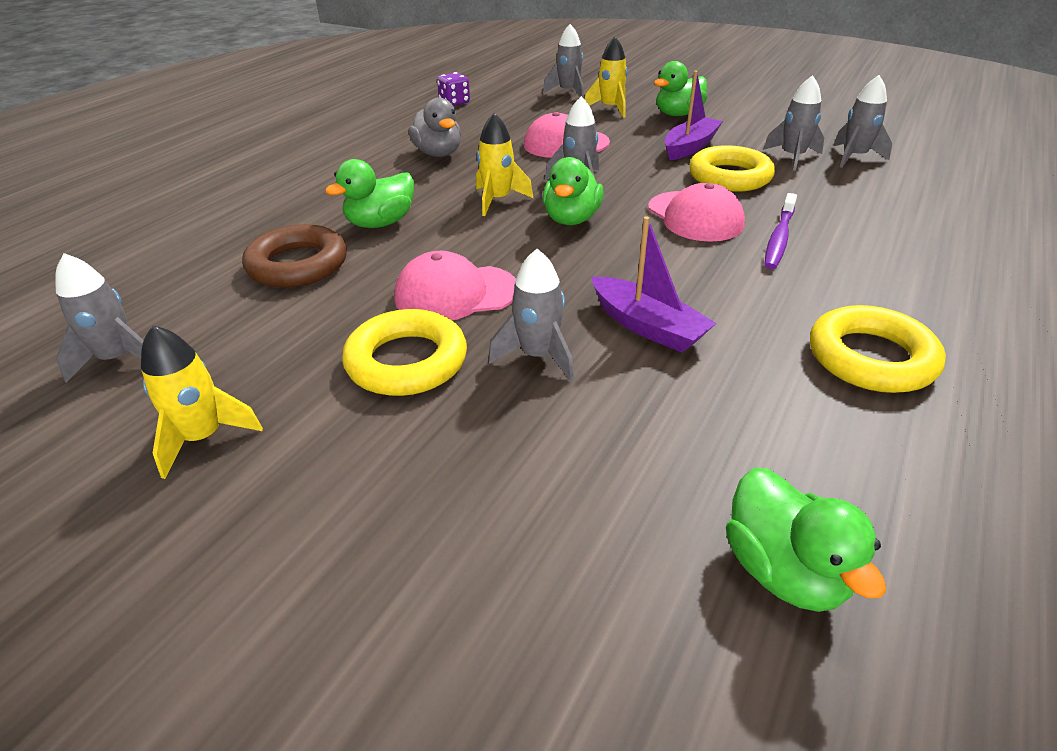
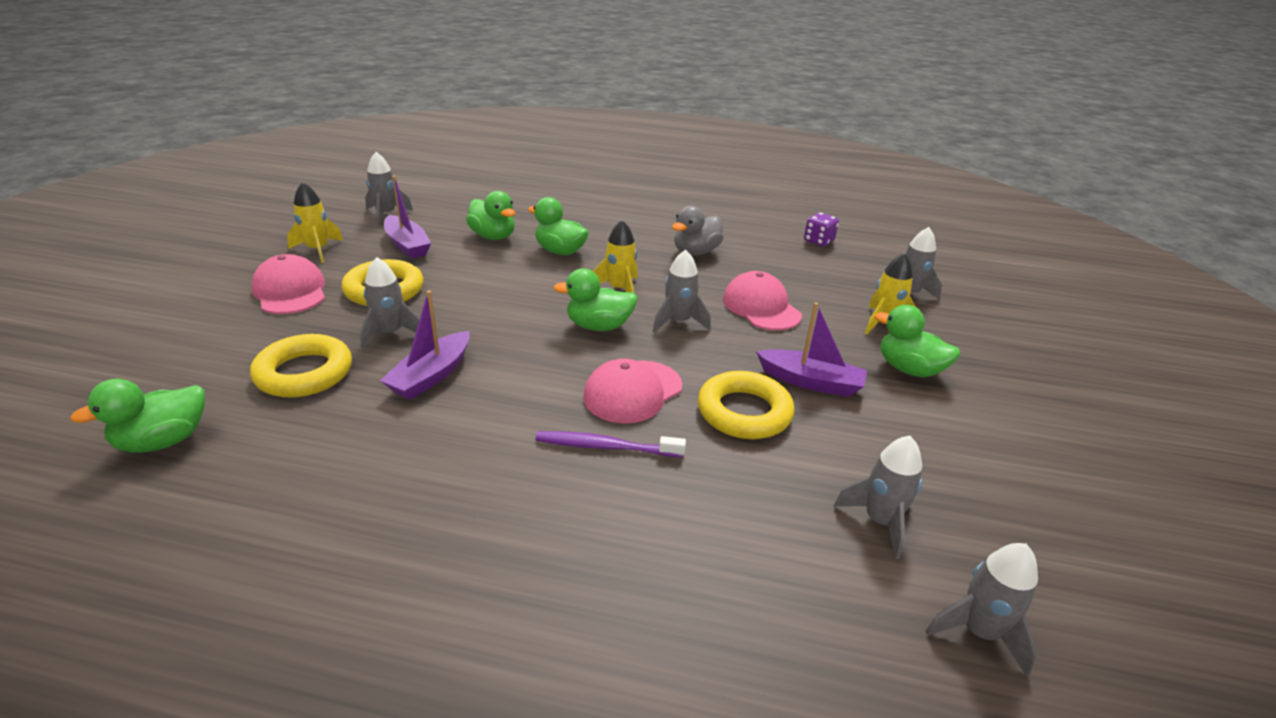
camera: 70 degrees right, 5 degrees down
brown ring [242,224,347,287] -> green duck [466,191,515,240]
pink cap [394,251,516,320] -> pink cap moved to [251,254,325,314]
grey rocket [763,75,824,171] -> grey rocket moved to [925,543,1038,677]
yellow ring [810,305,946,393] -> yellow ring moved to [250,334,352,397]
none -> purple boat [384,176,431,259]

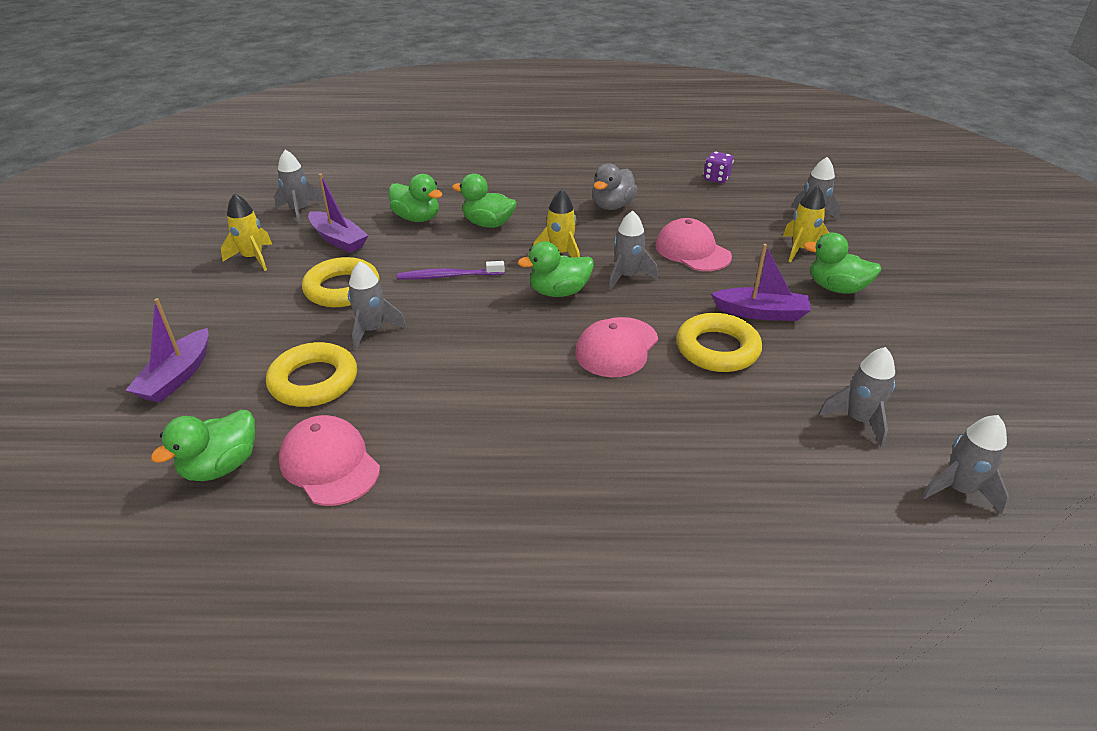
camera: 10 degrees left, 5 degrees up
pink cap [251,254,325,314] -> pink cap moved to [279,415,380,506]
purple boat [380,290,470,400] -> purple boat moved to [126,298,209,403]
purple toothbrush [535,431,686,457] -> purple toothbrush moved to [397,261,505,280]

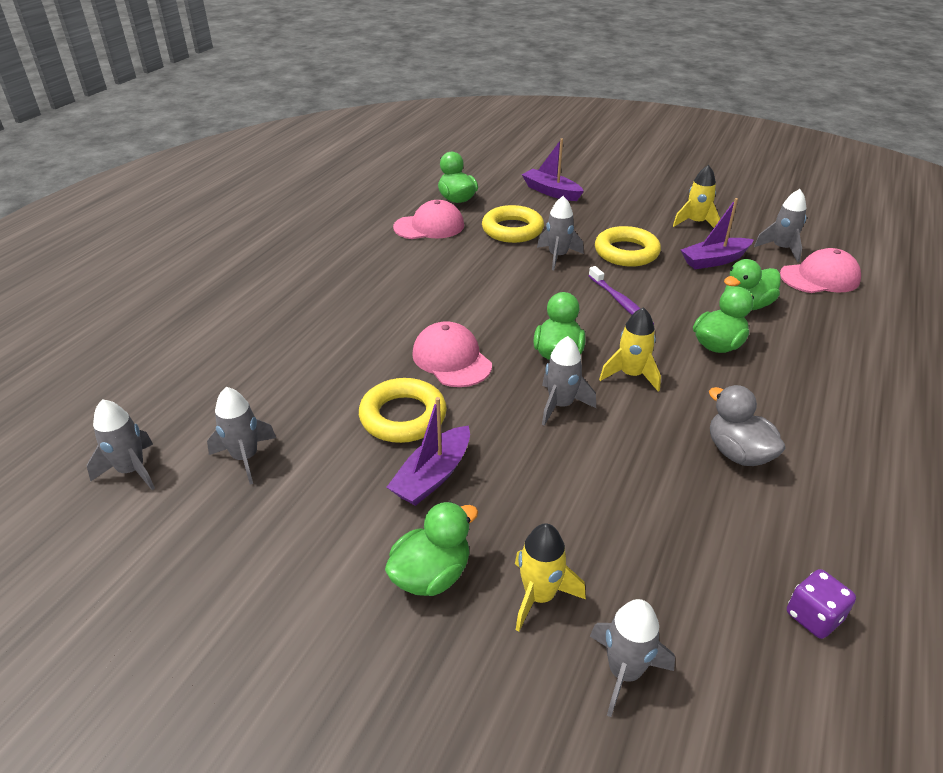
camera: 115 degrees right, 0 degrees up
purple toothbrush [397,261,505,280] -> purple toothbrush turned 135 degrees clockwise [588,266,654,324]
pink cap [655,218,732,271] -> pink cap moved to [780,248,861,293]

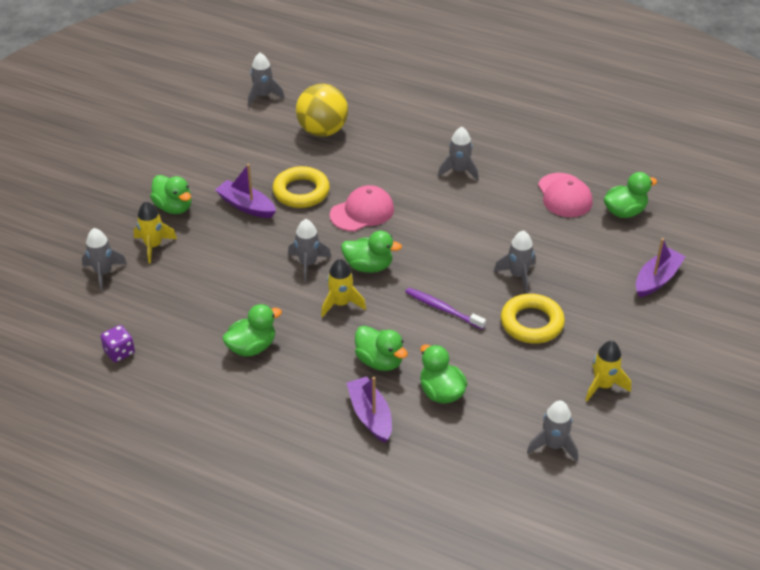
camera: 90 degrees right, 5 degrees up
grey rocket [207,387,276,484] -> grey rocket moved to [438,127,479,181]
yellow ring [482,205,544,243] -> none
purple toothbrush [588,266,654,324] -> purple toothbrush turned 60 degrees clockwise [405,288,486,330]
purple boat [681,198,754,269] -> purple boat moved to [347,376,392,443]
grey duck [709,385,786,466] -> green duck [222,304,282,357]
pink cap [780,248,861,293] -> none
none -> yellow ball [296,84,348,137]

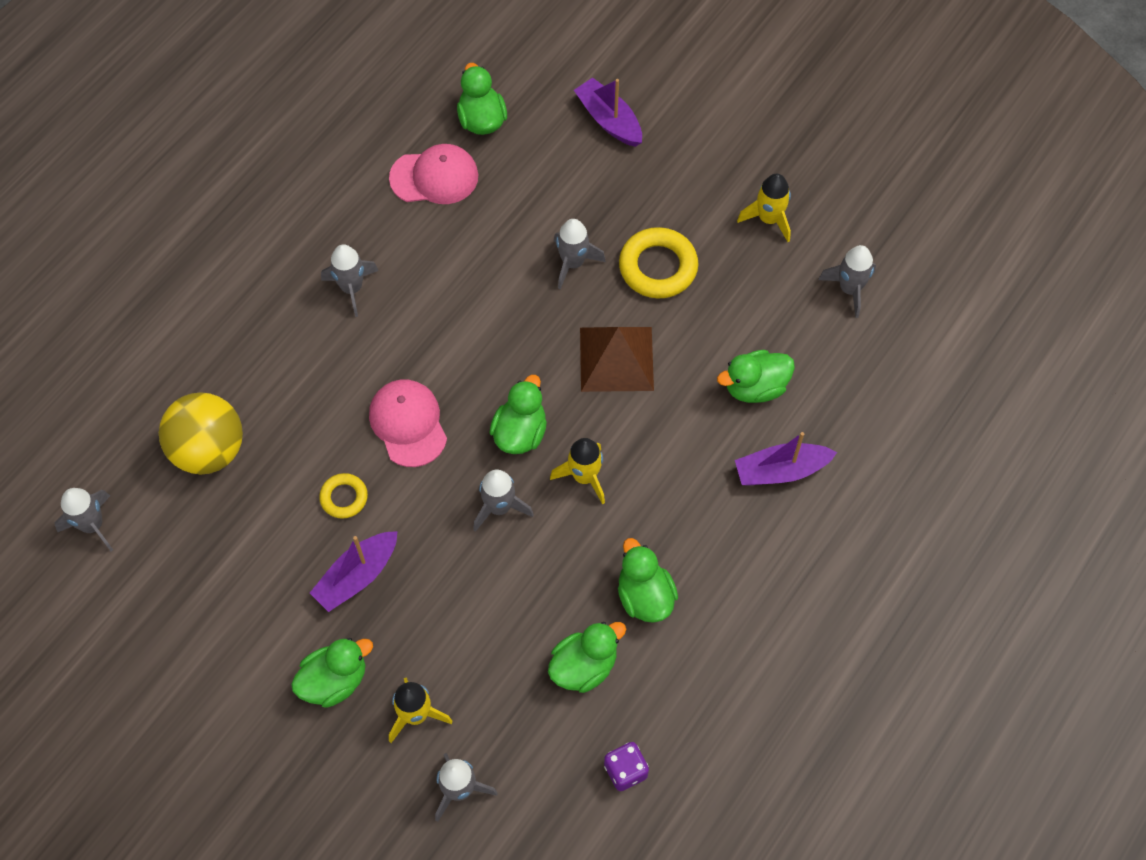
camera: 80 degrees left, 20 degrees up
yellow ring [273,166,330,208] -> yellow ring [319,473,368,518], size x0.57
green duck [355,326,408,371] -> green duck moved to [548,622,626,693]
purple toothbrush [405,288,486,330] -> brown pyramid [580,327,654,392]

